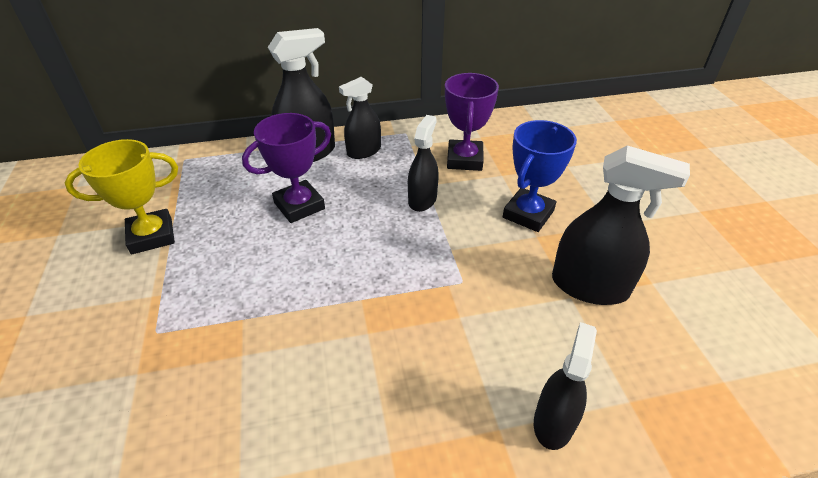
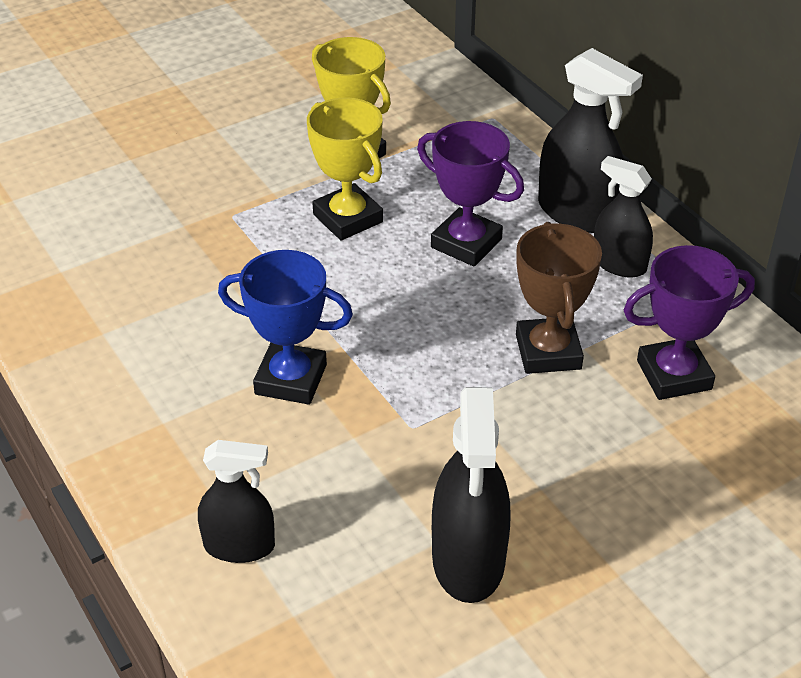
camera: 70 degrees right, 0 degrees up
black spray bottle [408,115,439,212] -> brown trophy [516,222,602,374]
blue trophy [503,120,577,232] -> blue trophy moved to [218,250,353,405]
none -> yellow trophy [307,97,383,241]

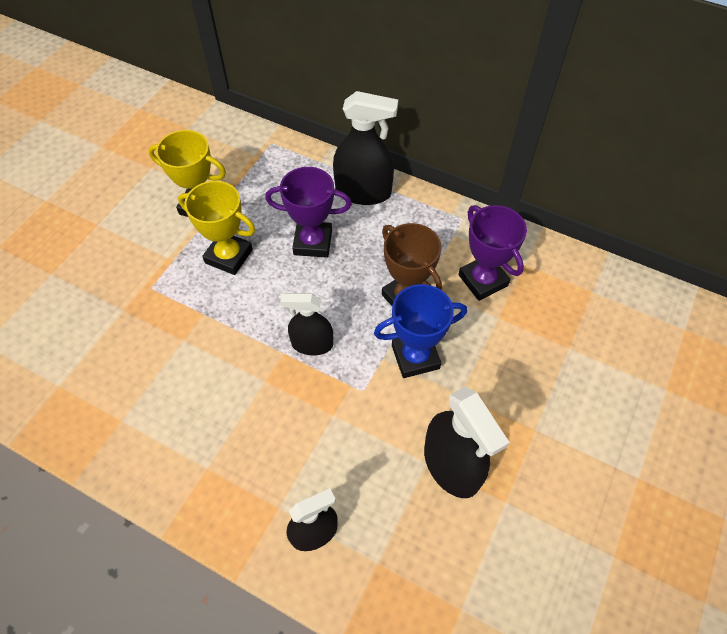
camera: 30 degrees left, 15 degrees up
blue trophy [218,250,353,405] -> blue trophy moved to [374,284,467,378]
black spray bottle [594,156,653,278] -> black spray bottle moved to [281,293,333,355]
purple trophy [623,245,755,400] -> purple trophy turned 75 degrees counterclockwise [458,205,527,301]

